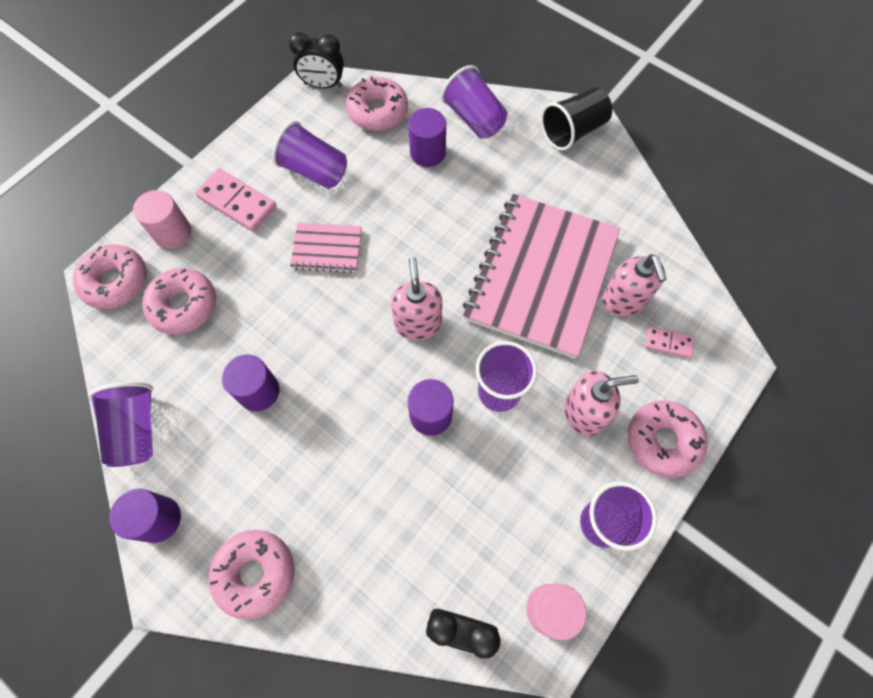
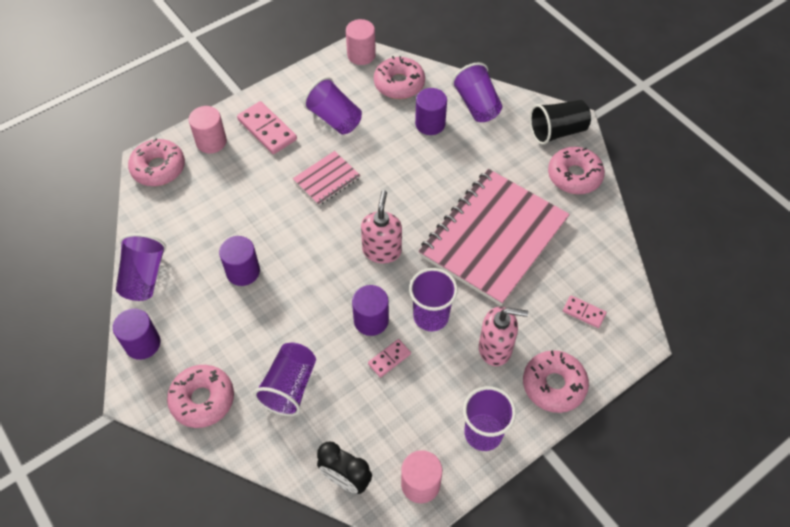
camera: 15 degrees right, 10 degrees down
pink donut [142,268,216,335] -> pink donut moved to [548,147,605,194]
black clock [289,32,344,88] -> pink cylinder [346,19,376,65]
pink notebook [290,223,362,273] -> pink notebook turned 60 degrees counterclockwise [293,151,361,206]
pink soap dispenser [602,254,667,316] -> none
none -> purple cup [253,343,316,416]
none -> pink domino [368,339,411,378]

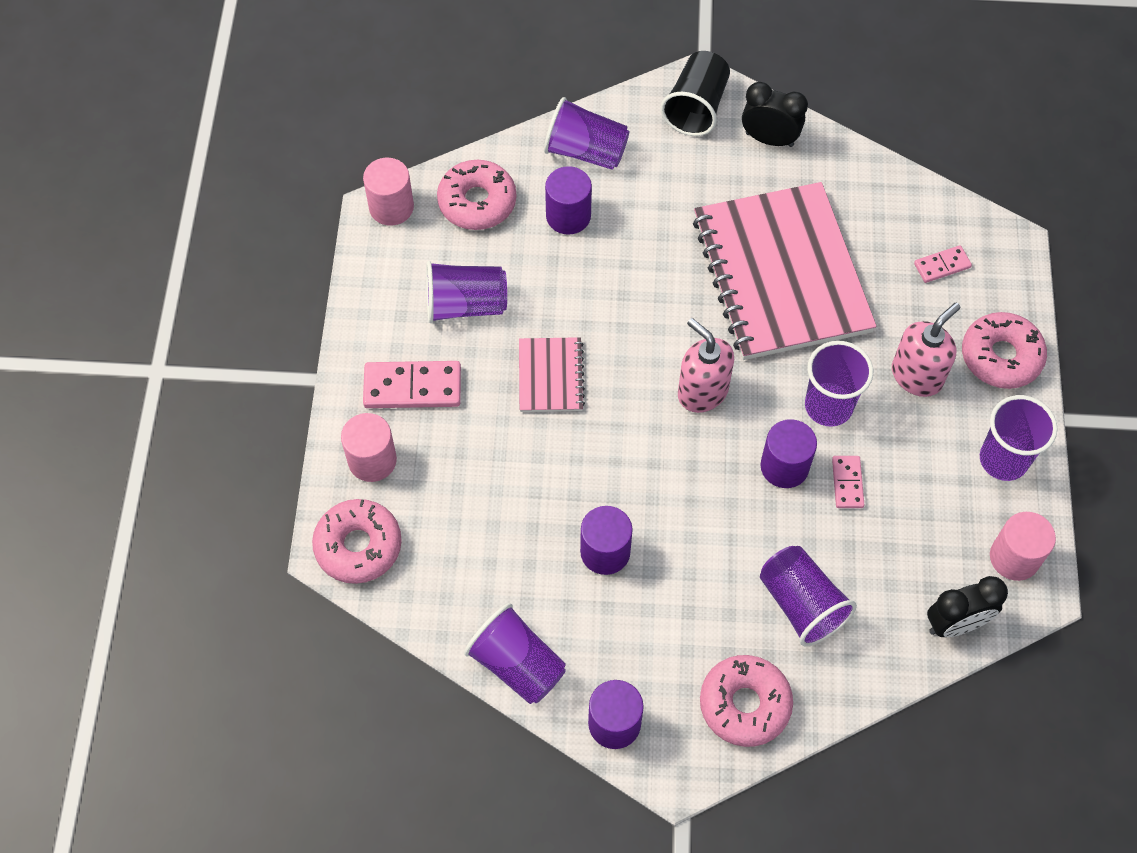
camera: 50 degrees left, 5 degrees up
pink donut [548,147,605,194] -> black clock [742,82,808,147]

